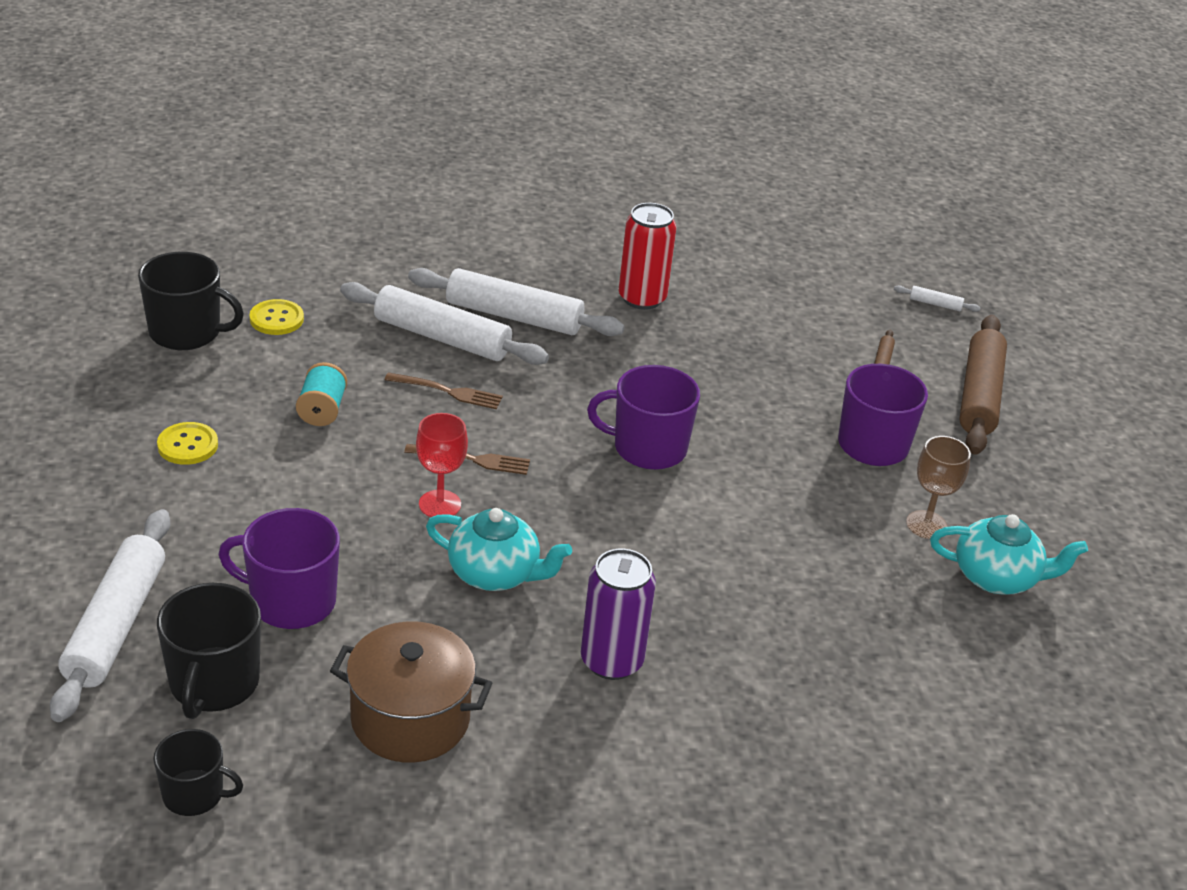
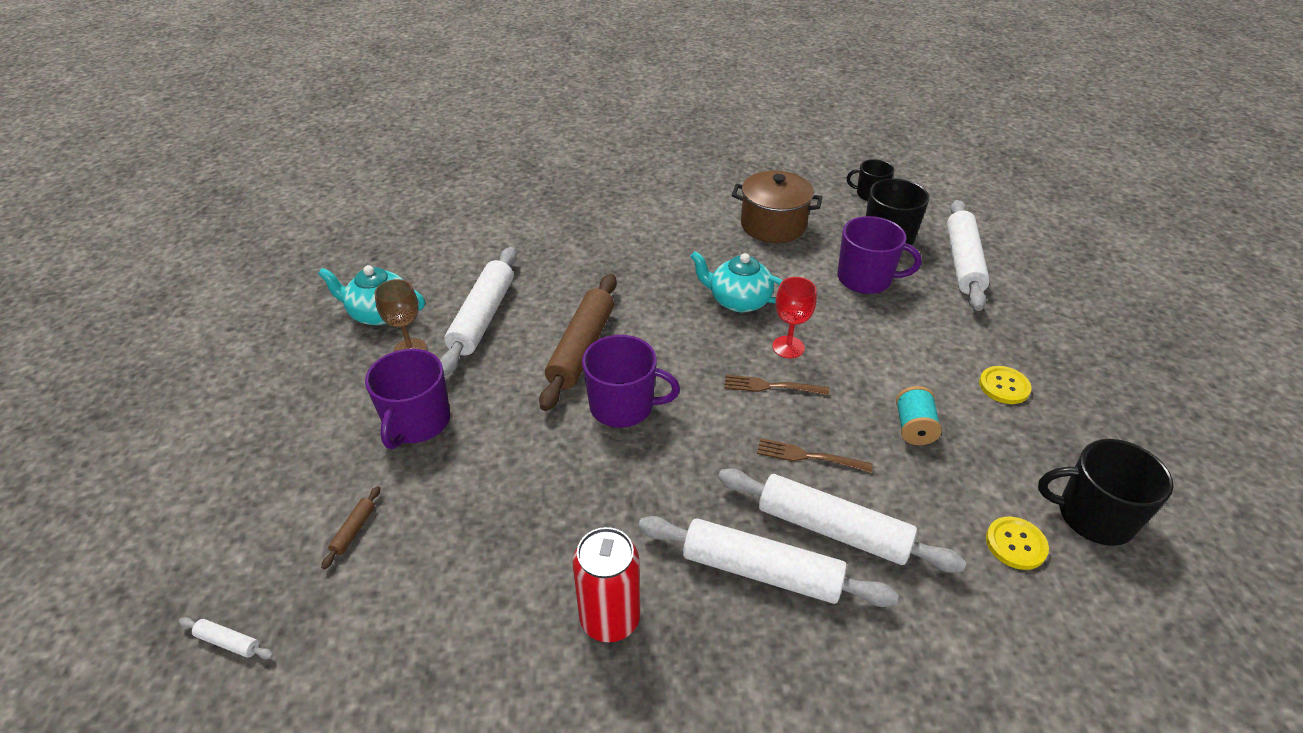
camera: 175 degrees left, 5 degrees up
purple can [581,548,656,680] -> none
brown rolling pin [959,315,1007,455] -> brown rolling pin moved to [539,274,617,411]
none -> white rolling pin [440,247,517,376]

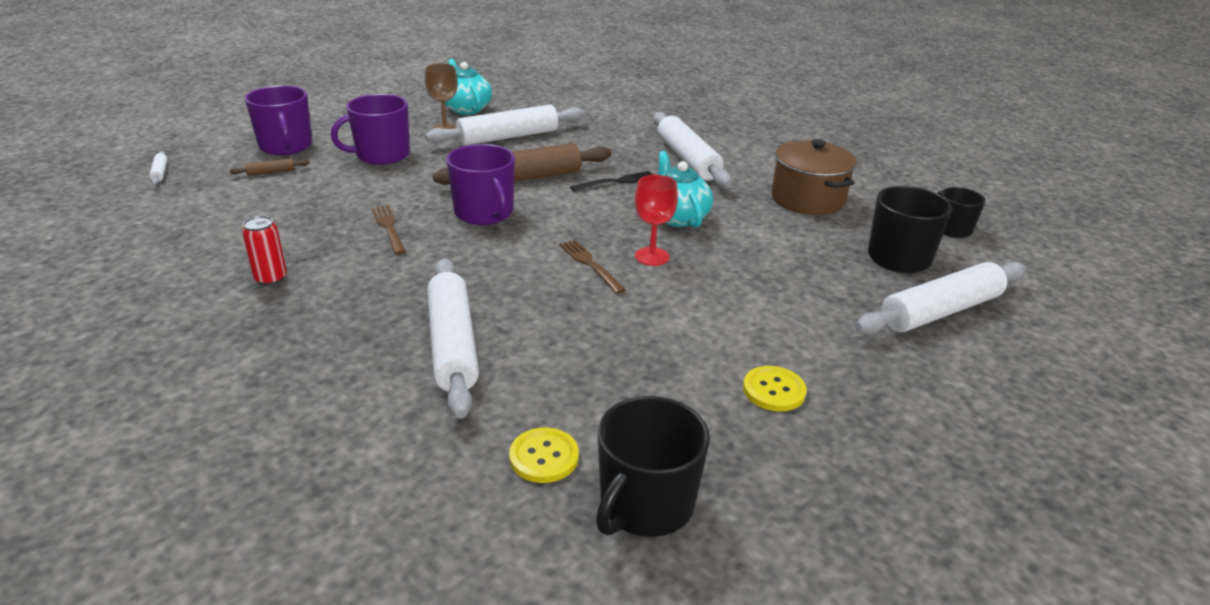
camera: 50 degrees right, 10 degrees down
red can [572,527,640,642] -> red can [242,216,287,285], size x0.62
white rolling pin [638,516,899,607] -> white rolling pin moved to [653,112,731,187]
brown fork [757,438,872,473] -> brown fork moved to [371,205,406,255]
purple mug [838,216,921,294] -> purple mug moved to [245,86,312,155]
turquoise spool [896,386,942,445] -> none
black mug [1038,439,1174,546] -> black mug turned 120 degrees counterclockwise [596,396,710,537]
none -> black fork [570,171,653,191]

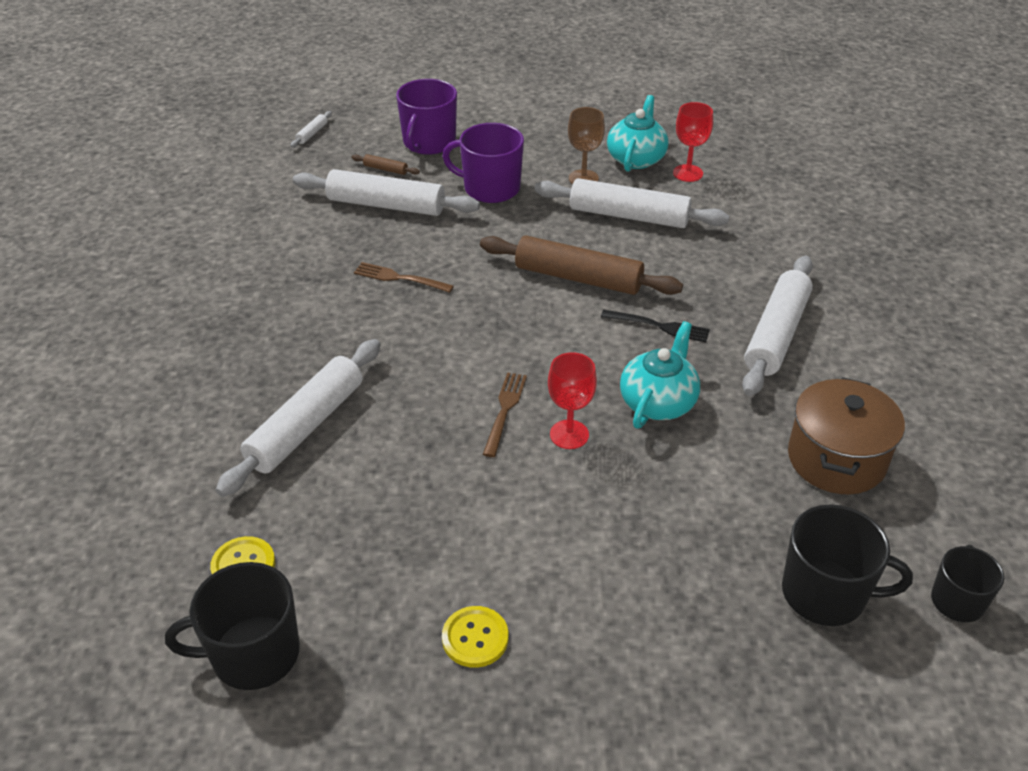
camera: 45 degrees right, 10 degrees up
red can [242,216,287,285] -> none
brown fork [371,205,406,255] -> brown fork turned 90 degrees counterclockwise [354,262,454,293]
purple mug [446,144,515,225] -> none
white rolling pin [855,262,1026,334] -> white rolling pin moved to [293,169,480,216]
none -> red goblet [673,102,713,182]

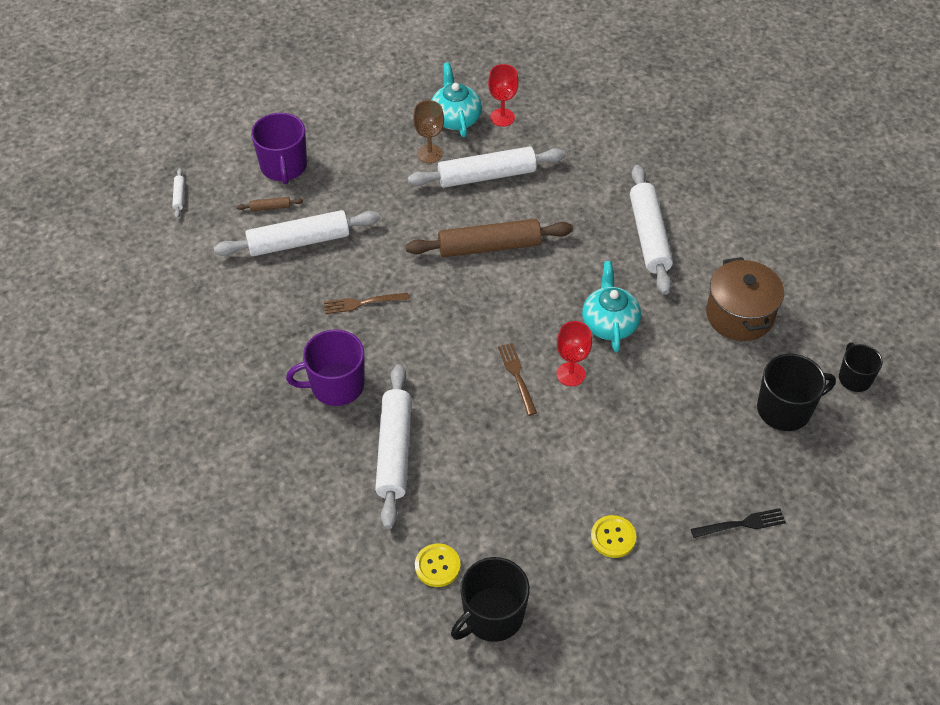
camera: 30 degrees left, 10 degrees up
purple mug [442,123,524,203] -> purple mug moved to [286,329,365,406]
black fork [601,310,710,342] -> black fork moved to [691,508,786,538]

